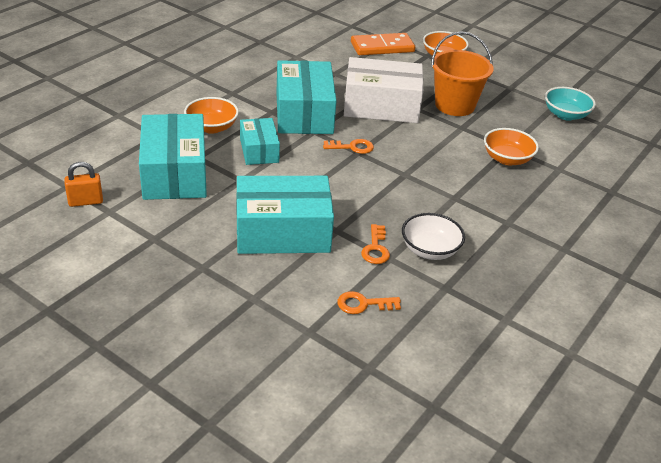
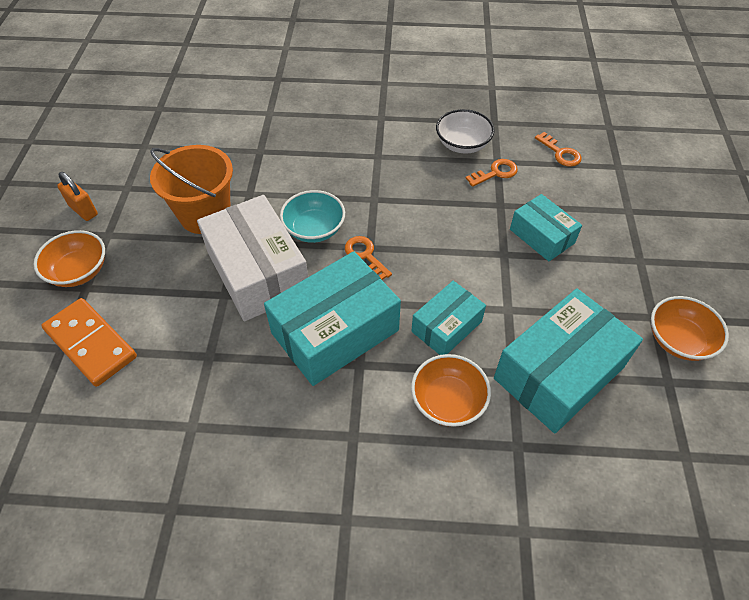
camera: 120 degrees left, 15 degrees up
orange padlock [64,162,103,207] -> orange padlock moved to [57,172,98,221]
turquoise box [236,176,334,254] -> turquoise box [510,194,582,261], size x0.57
orange bowl [484,128,539,166] -> orange bowl moved to [651,296,729,361]
turquoise bowl [545,87,596,121] -> turquoise bowl moved to [280,190,345,243]

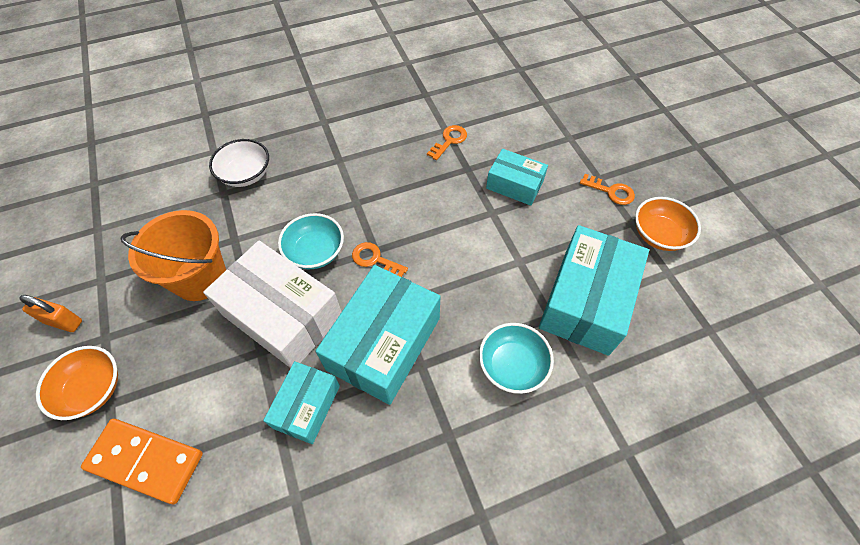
camera: 25 degrees left, 5 degrees up
turquoise box [411,281,486,355] -> turquoise box moved to [263,361,340,444]
orange bowl [411,354,491,427] -> turquoise bowl [479,323,554,394]
white bowl [436,109,495,154] -> white bowl moved to [209,139,269,187]
orange key [535,132,582,167] -> orange key moved to [580,174,635,205]

